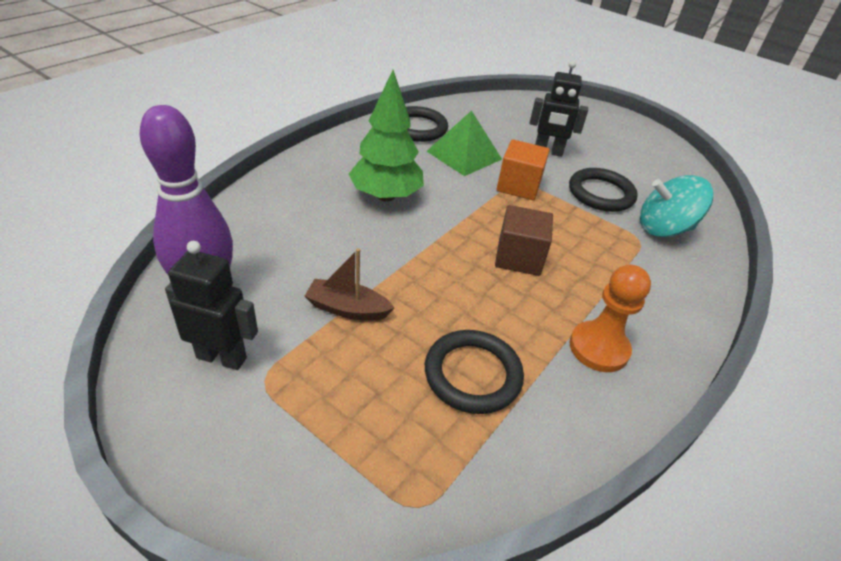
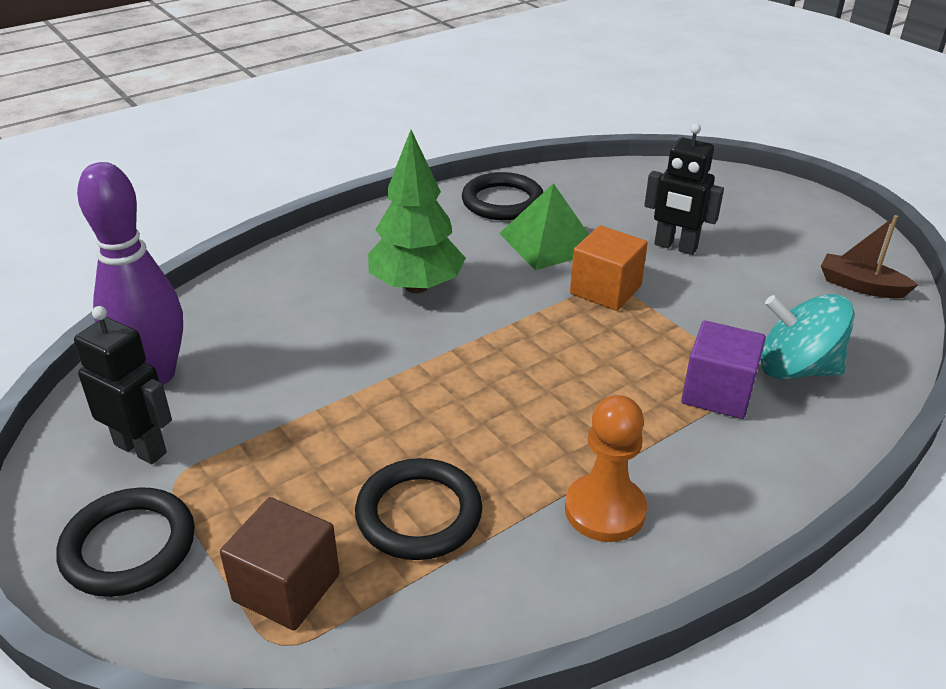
camera: 20 degrees right, 5 degrees down
brown boat [305,248,394,320] -> brown boat moved to [821,215,918,299]
brown cube [495,205,553,276] -> brown cube moved to [220,497,340,631]
black ring [569,168,638,212] -> black ring moved to [57,487,195,597]
none -> purple cube [681,321,766,419]

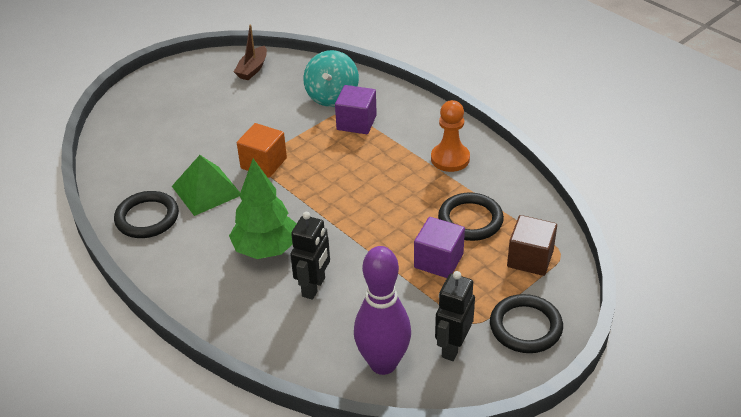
camera: 95 degrees left, 5 degrees up
black robot [644,123,724,255] -> black robot moved to [290,212,330,300]
none -> purple cube [414,217,465,278]

